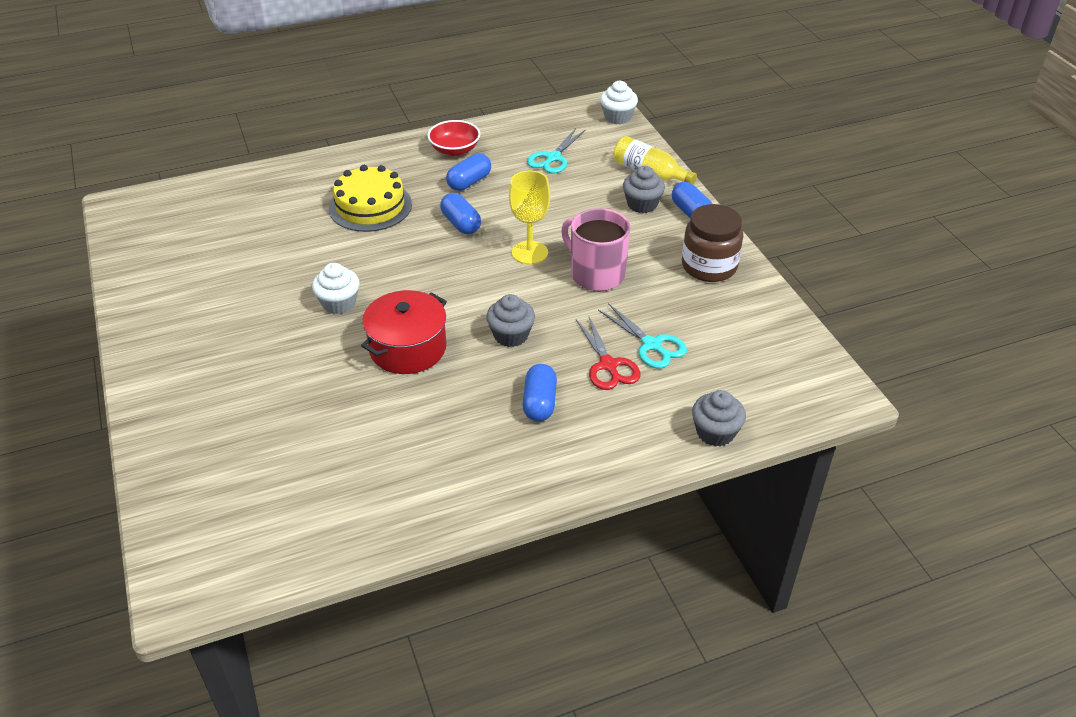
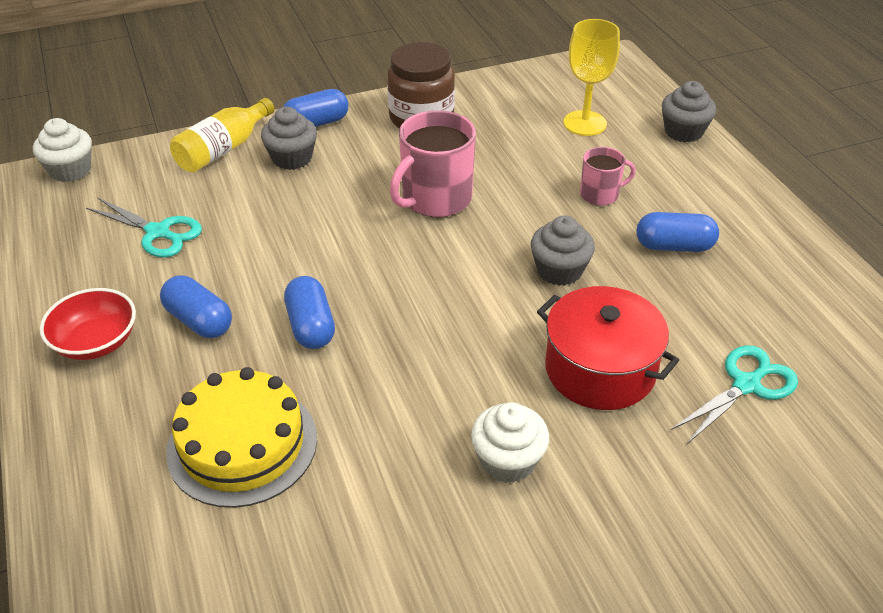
camera: 90 degrees left, 0 degrees up
blue capsule [440,193,481,234] -> blue capsule turned 75 degrees counterclockwise [284,276,335,349]
yellow goblet [509,171,550,265] -> yellow goblet moved to [563,19,620,136]
red scissors [576,315,640,390] -> pink mug [580,147,636,206]
turquoise scissors [598,303,687,369] -> turquoise scissors moved to [671,345,798,444]

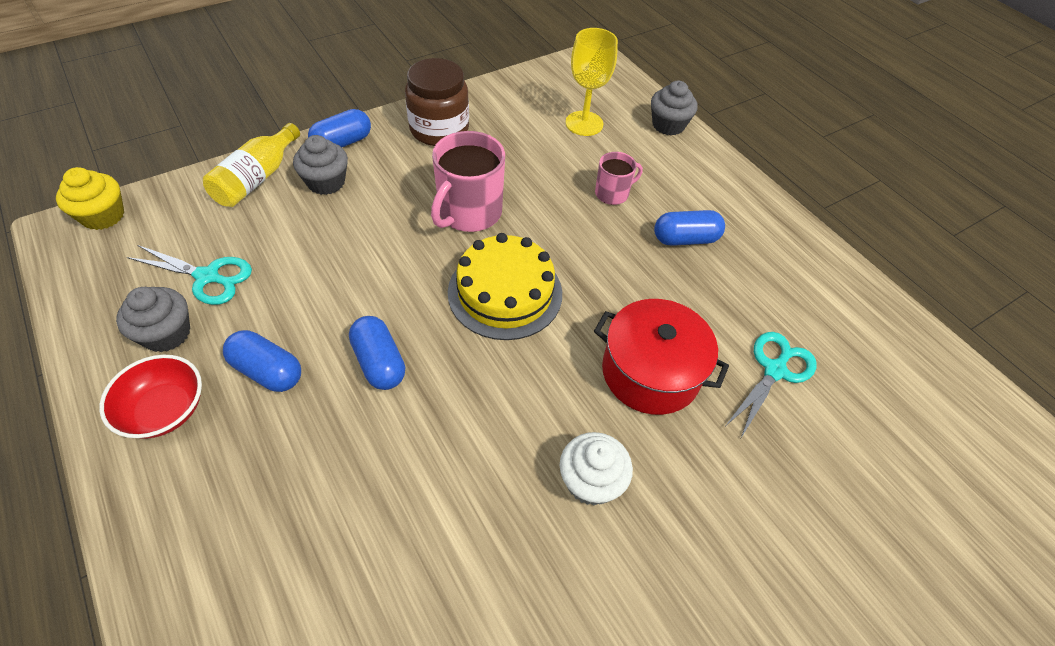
camera: 15 degrees left, 10 degrees up
white cupcake [33,118,92,182] -> yellow cupcake [56,167,124,230]
yellow cake [166,367,317,508] -> yellow cake moved to [448,233,562,340]
grey cupcake [531,215,595,286] -> grey cupcake moved to [116,287,190,352]

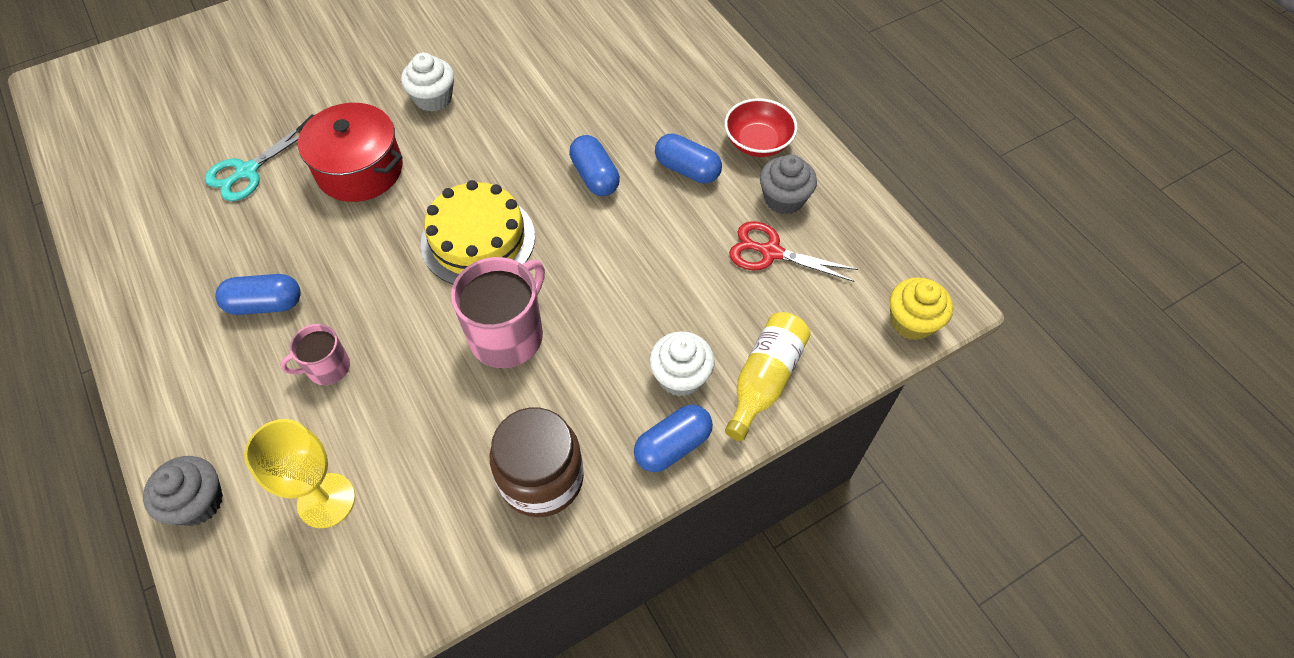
camera: 175 degrees left, 5 degrees up
turquoise scissors [127,245,252,305] -> red scissors [729,221,858,282]
grey cupcake [293,135,348,195] -> white cupcake [649,331,715,397]

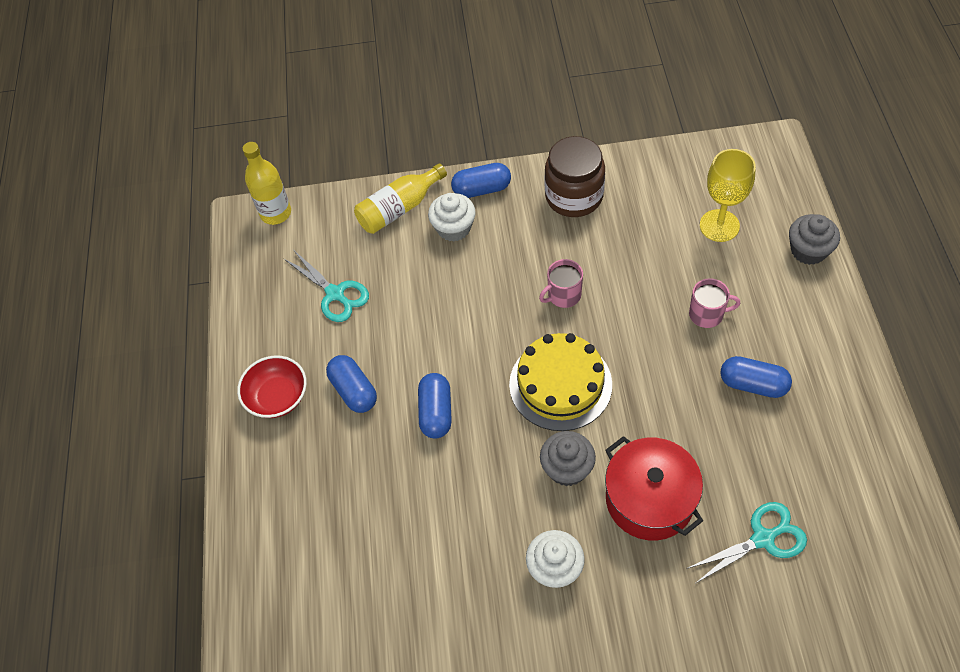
camera: 150 degrees left, 0 degrees up
pink mug [451,257,545,368] -> pink mug [539,259,583,308], size x0.56
red scissors [729,221,858,282] -> turquoise scissors [283,251,369,322]
grey cupcake [760,154,817,215] -> grey cupcake moved to [540,431,596,486]
yellow cupcake [890,277,953,341] -> yellow bottle [243,142,291,225]

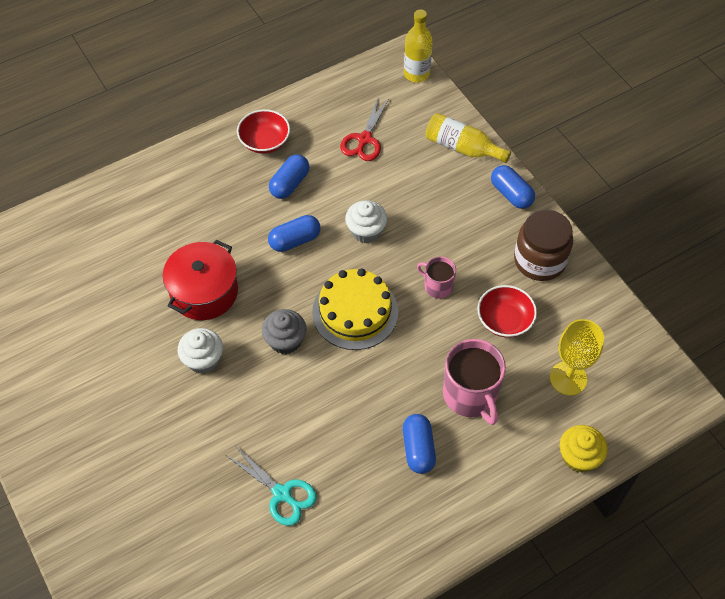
camera: 60 degrees right, 0 degrees up
turquoise scissors [283,251,369,322] -> red scissors [340,96,389,161]
white cupcake [428,193,476,242] -> white cupcake moved to [345,200,387,243]
red pot [605,436,703,540] -> red pot moved to [163,240,238,320]
pink mug [689,278,740,328] -> pink mug [443,339,506,425], size x1.79
grey cupcake [789,214,840,265] -> yellow cupcake [560,425,608,473]
none -> red bowl [477,285,537,337]

